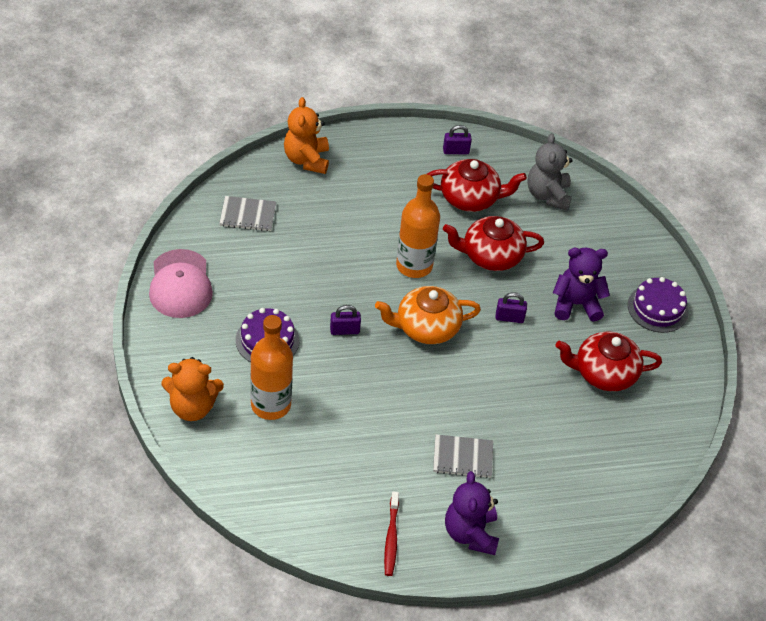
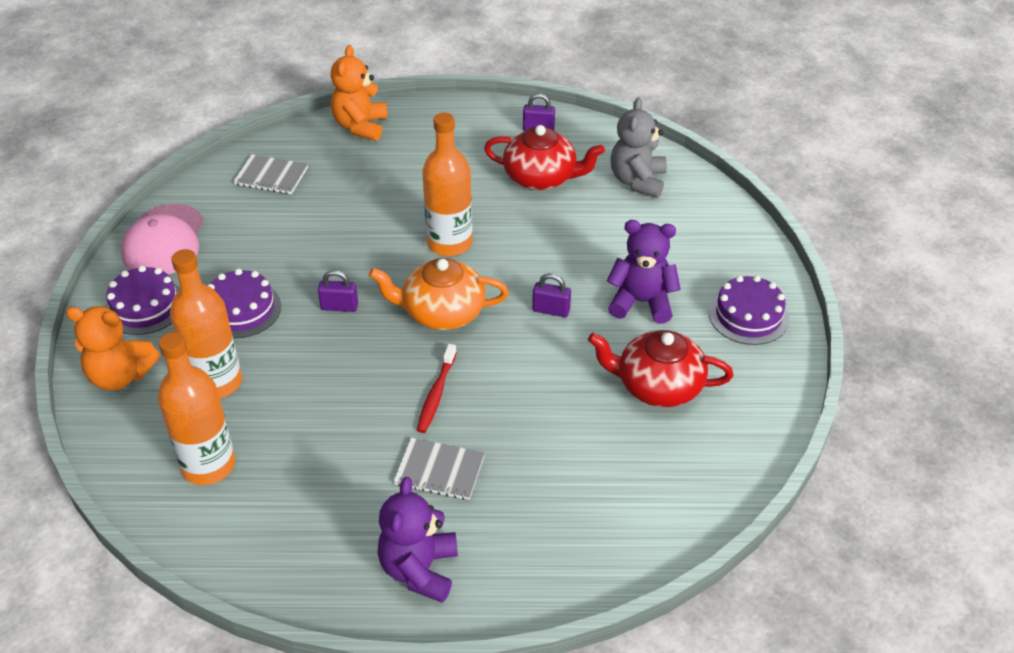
camera: 15 degrees right, 5 degrees down
red toothbrush [384,492,399,576] -> red toothbrush moved to [417,344,457,433]
red teapot [443,216,544,271] -> none
none -> purple cake [105,266,180,335]
none -> orange bottle [158,332,235,485]

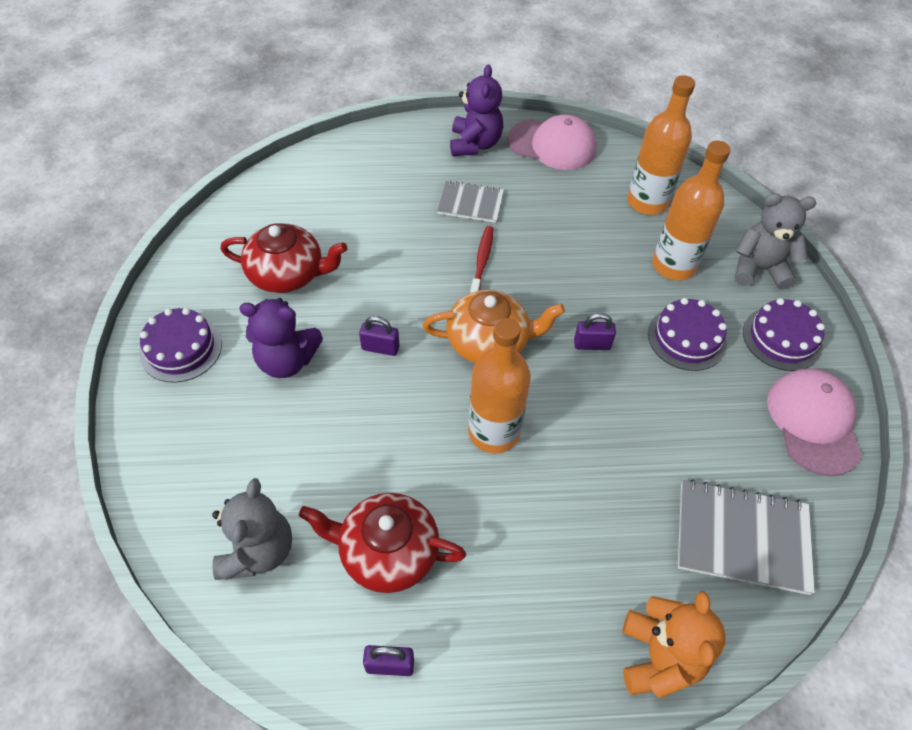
camera: 175 degrees right, 10 degrees up
orange teddy bear [66,306,160,391] -> grey teddy bear [735,193,816,290]
grey notebook [233,154,308,194] -> grey notebook [678,480,815,595], size x1.58
none -> pink cap [507,115,597,170]

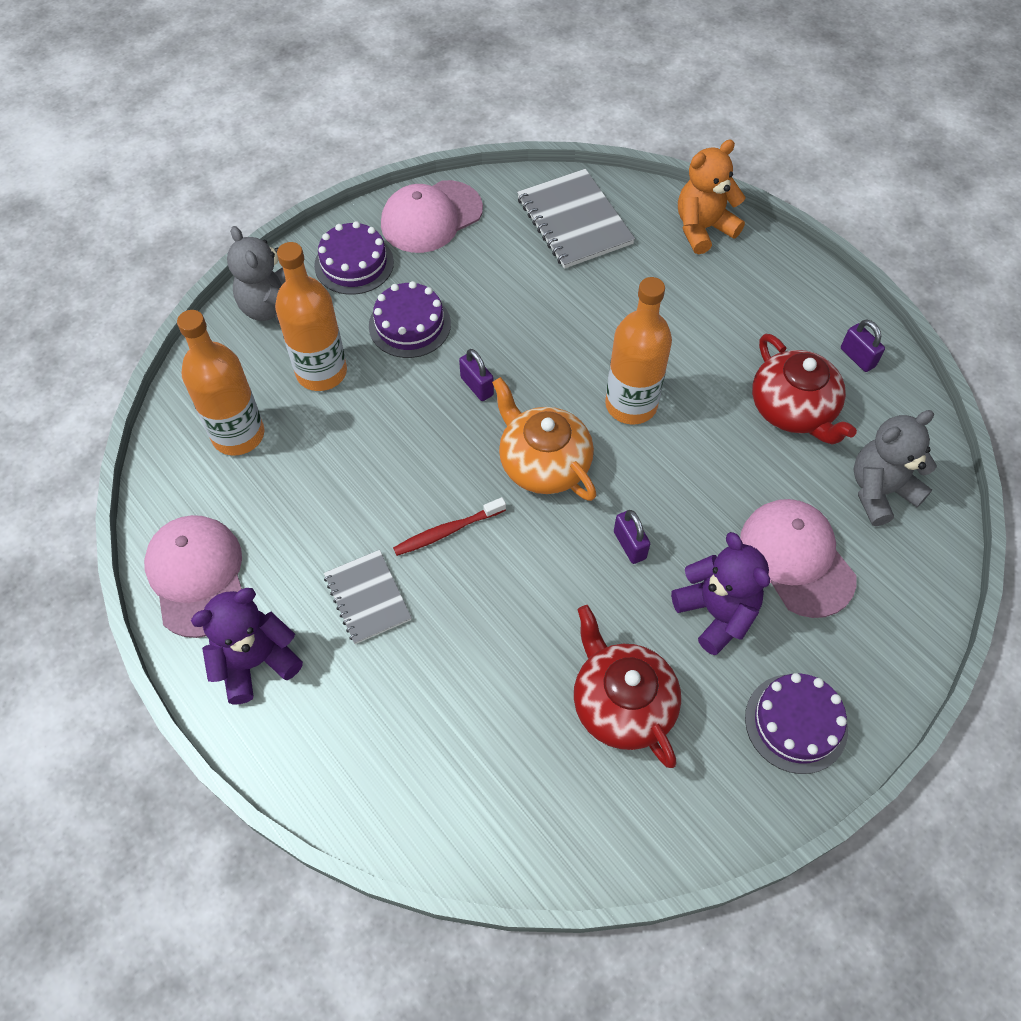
camera: 125 degrees left, 5 degrees up
none -> pink cap [740,499,857,618]

